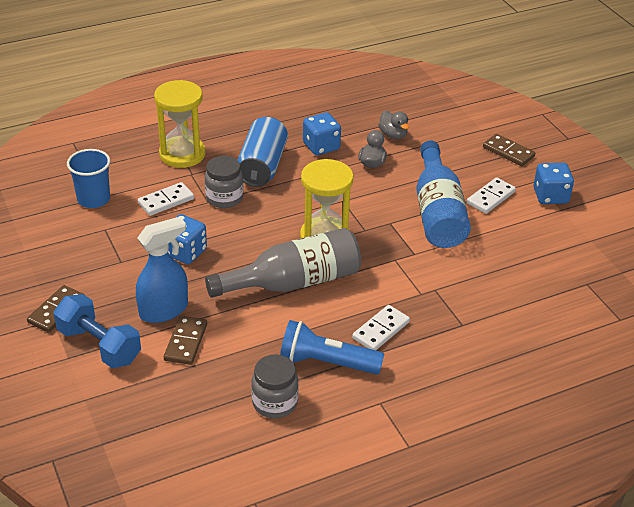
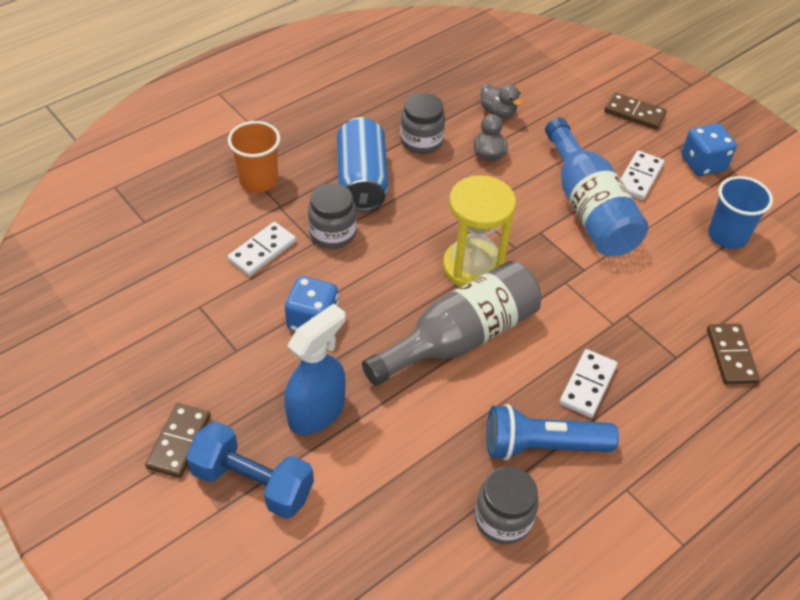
camera: 15 degrees left, 10 degrees up
blue cup [67,149,110,208] -> blue cup moved to [708,176,773,249]
yellow hourglass [154,80,206,168] -> orange cup [228,121,280,193]
brown domino [164,316,207,365] -> brown domino moved to [707,323,760,384]
blue dice [303,113,341,155] -> grey jar [400,93,445,154]

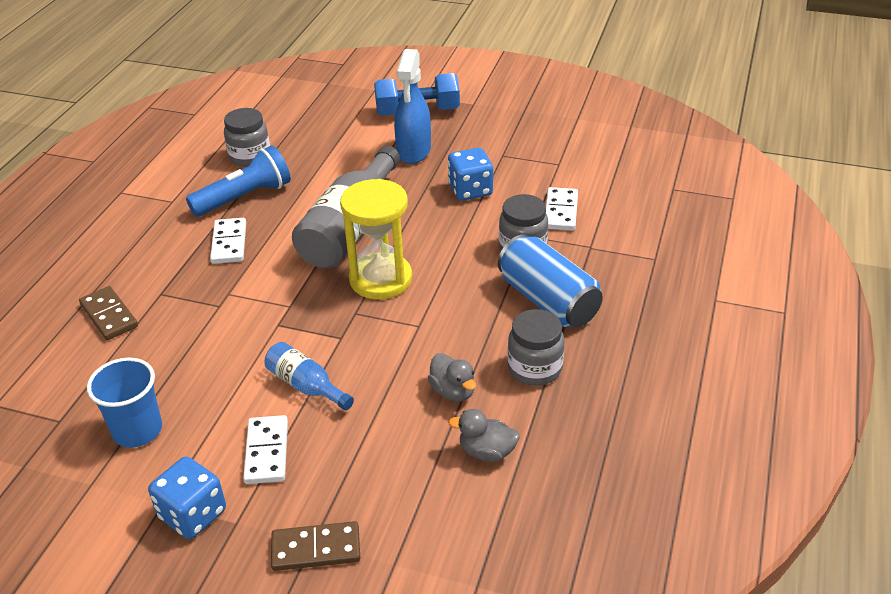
camera: 150 degrees right, 10 degrees down
brown domino [145,403,211,478] -> none
orange cup [228,121,280,193] -> none
blue bottle [545,118,649,256] -> blue bottle [264,342,354,410], size x0.51

